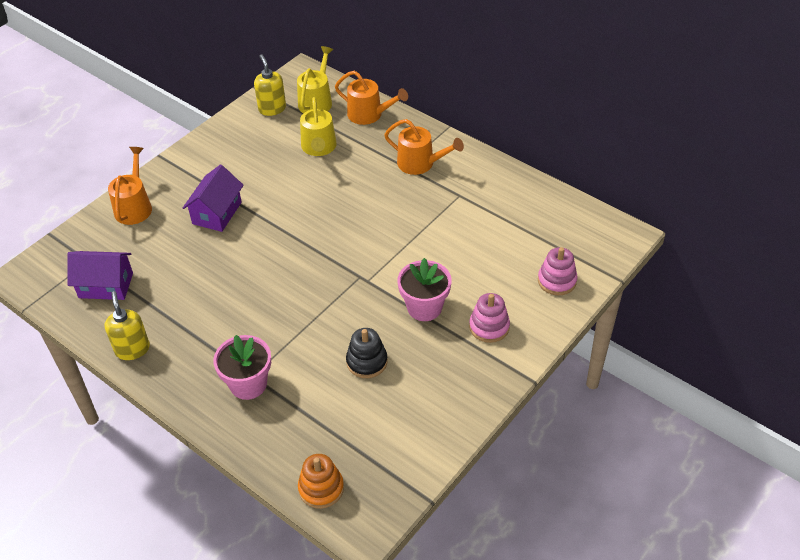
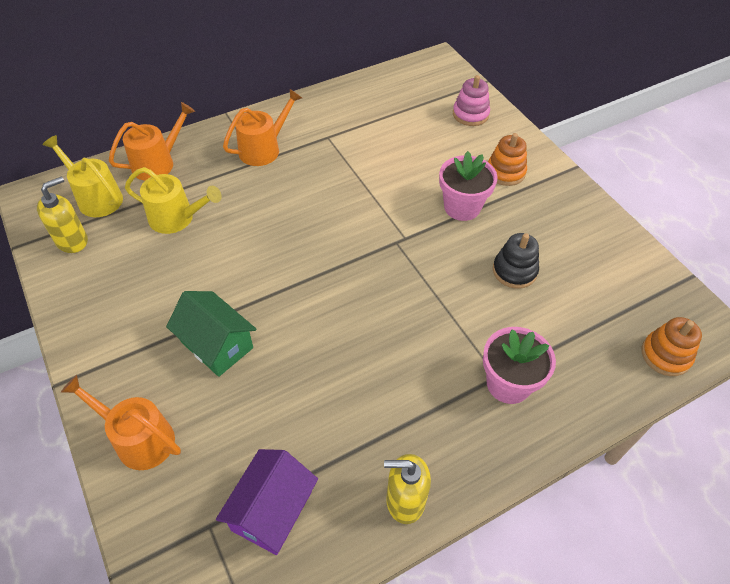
camera: 70 degrees left, 5 degrees up
purple house [183,165,244,232] -> green house [166,291,256,377]
yellow soap dispenser [254,54,286,116] -> yellow soap dispenser turned 135 degrees clockwise [37,176,88,253]
pink stacking toy [469,293,510,343] -> orange stacking toy [488,133,527,186]

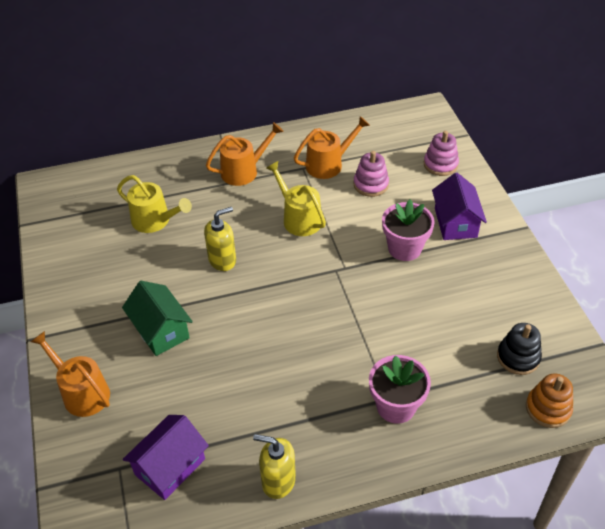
camera: 15 degrees right, 5 degrees down
yellow soap dispenser [37,176,88,253] -> yellow soap dispenser moved to [204,207,236,271]
yellow watering can [42,135,123,217] -> yellow watering can moved to [266,161,326,236]
orange watering can [109,102,195,181] -> orange watering can moved to [294,116,370,179]
orange stacking toy [488,133,527,186] -> purple house [432,173,487,240]
black stacking toy [493,233,539,289] -> black stacking toy moved to [497,323,542,375]
none -> pink stacking toy [354,151,389,197]

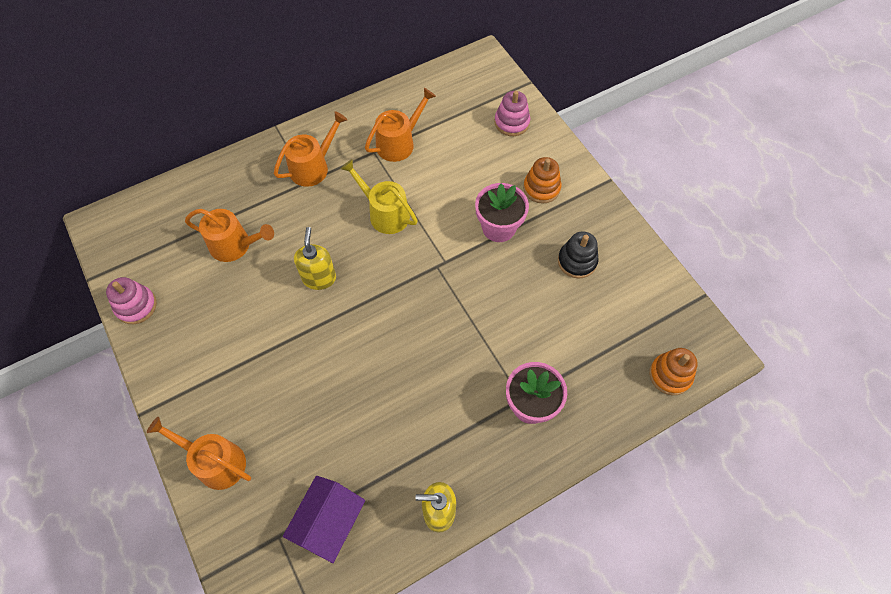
camera: 15 degrees left, 15 degrees up
yellow watering can [117,175,192,233] -> orange watering can [185,209,274,262]
green house [122,281,193,356] -> none
yellow soap dispenser [204,207,236,271] -> yellow soap dispenser turned 45 degrees counterclockwise [294,227,336,290]
pink stacking toy [354,151,389,197] -> pink stacking toy moved to [106,277,157,324]
purple house [432,173,487,240] -> orange stacking toy [523,157,561,204]
black stacking toy [497,323,542,375] -> black stacking toy moved to [558,231,599,278]

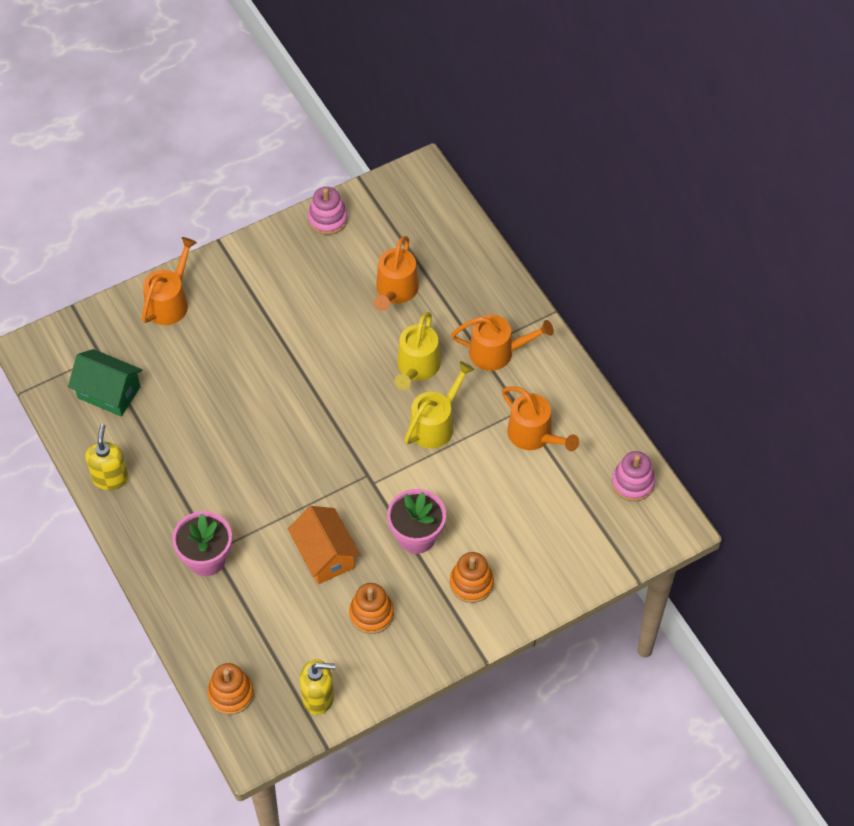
camera: 90 degrees right, 5 degrees down
orange watering can [274,111,347,187] -> orange watering can turned 45 degrees counterclockwise [451,315,554,371]
purple house [283,476,365,563] -> green house [68,349,142,416]
yellow soap dispenser [294,227,336,290] -> yellow soap dispenser moved to [300,659,335,715]
pink stacking toy [495,91,530,136] -> pink stacking toy moved to [612,451,655,501]
black stacking toy [558,231,599,278] -> orange stacking toy [349,583,394,634]
none -> orange house [288,506,360,584]
none -> yellow watering can [395,312,441,390]

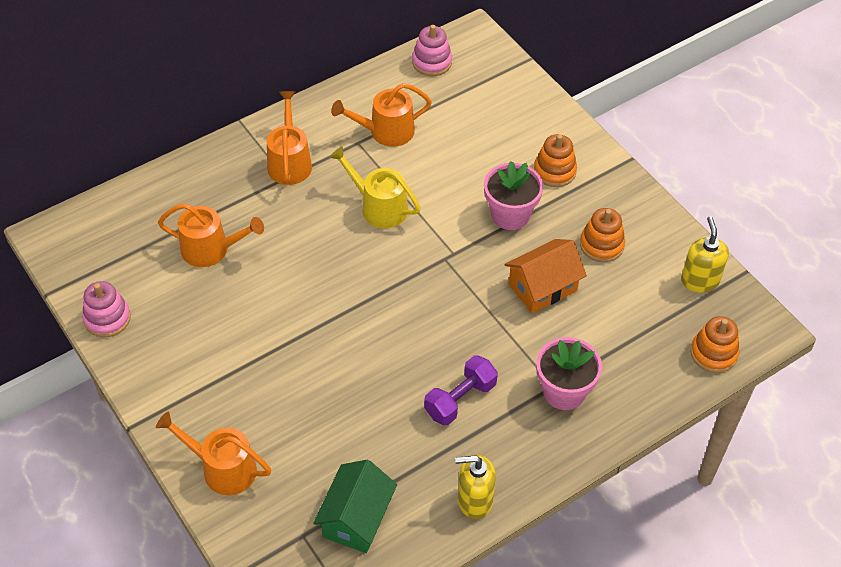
camera: 95 degrees left, 5 degrees down
yellow watering can [395,312,441,390] -> none
orange watering can [502,386,579,451] -> orange watering can turned 150 degrees counterclockwise [331,83,432,147]
none -> purple dumbbell [424,355,498,425]

